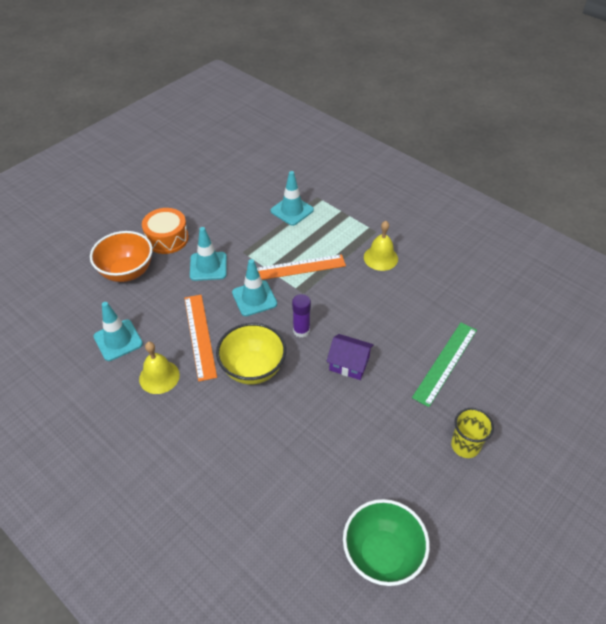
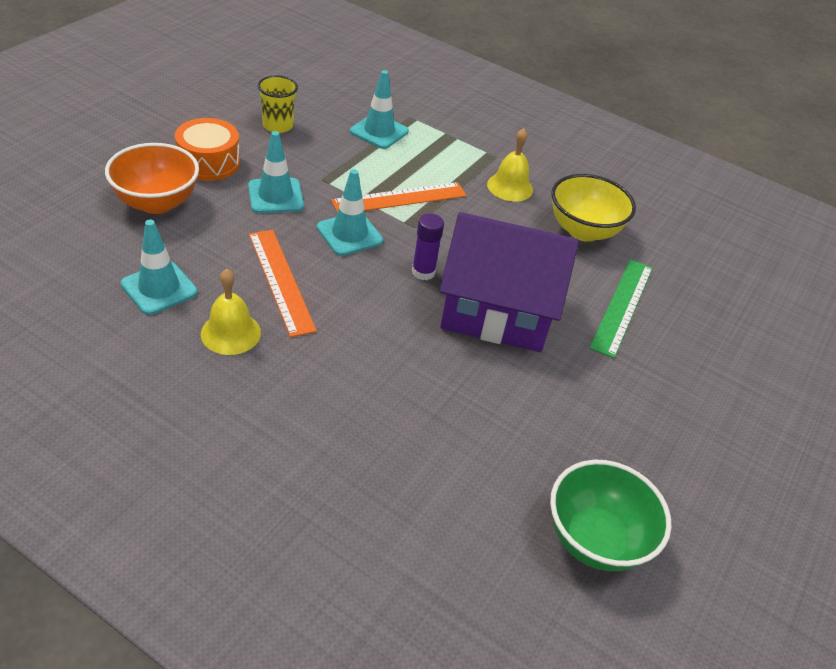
camera: 15 degrees left, 5 degrees down
yellow bowl [216,323,286,385] -> yellow bowl moved to [551,174,636,242]
purple house [327,334,374,380] -> purple house [440,212,579,352], size x2.19
yellow cup [451,408,494,458] -> yellow cup moved to [258,75,298,133]

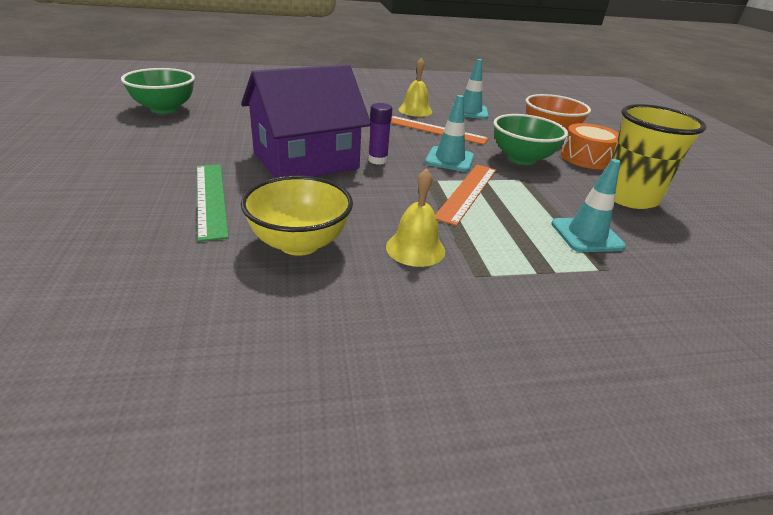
camera: 140 degrees right, 10 degrees down
turquoise traffic cone [248,131,304,213] -> green bowl [494,114,568,165]
yellow cup [258,75,298,133] -> yellow cup [611,104,706,209], size x1.77

